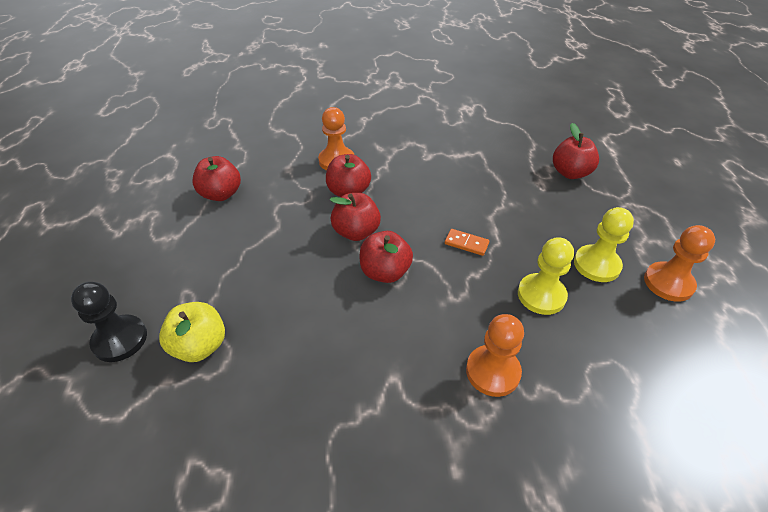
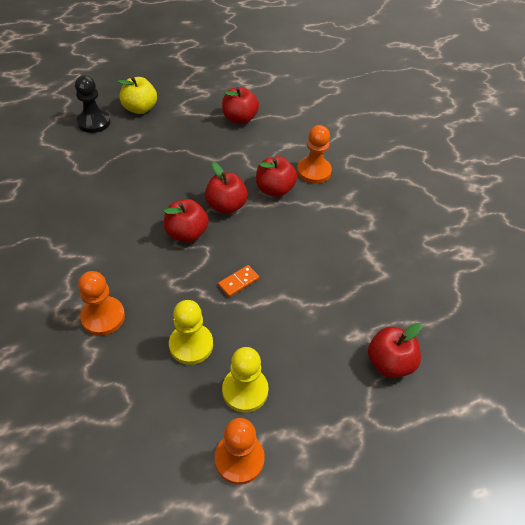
camera: 70 degrees right, 5 degrees up
yellow apple [159,302,225,362] -> yellow apple moved to [117,76,157,114]
orange domino [445,229,489,256] -> orange domino turned 45 degrees clockwise [218,265,259,297]

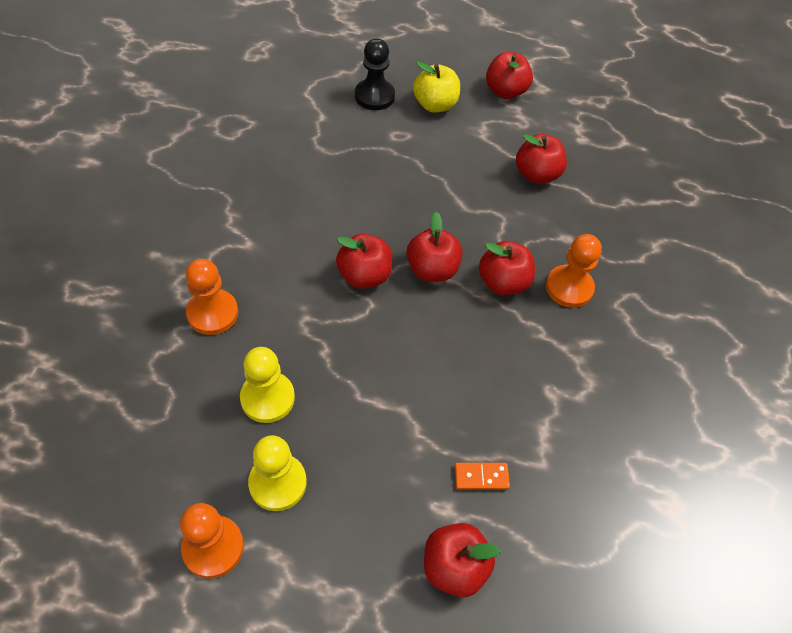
camera: 35 degrees right, 5 degrees up
orange domino [218,265,259,297] -> orange domino moved to [455,463,510,490]
none -> red apple [486,52,533,99]

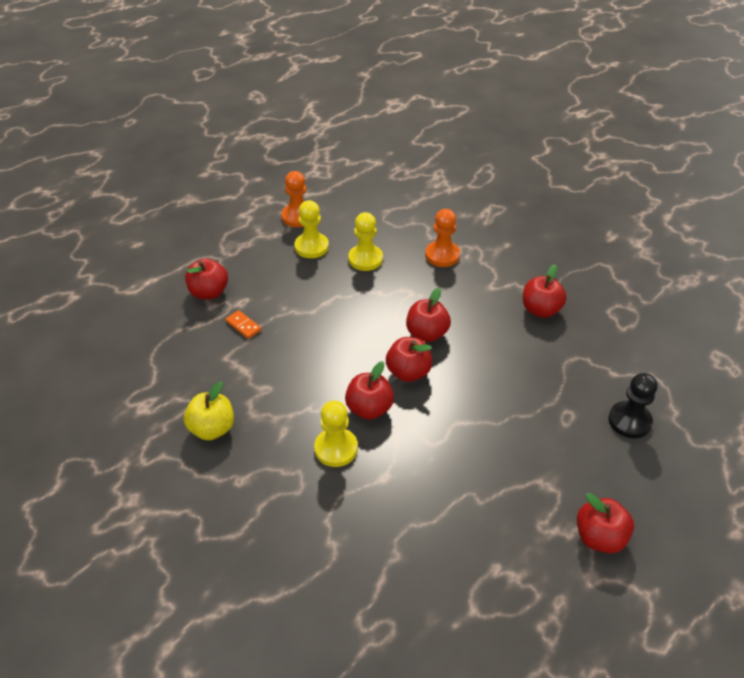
camera: 125 degrees right, 10 degrees down
yellow apple [413,61,460,113] -> yellow apple moved to [184,381,234,441]
orange domino [455,463,510,490] -> orange domino turned 75 degrees counterclockwise [225,310,262,339]
red apple [516,134,567,184] -> red apple moved to [523,264,567,318]
orange pawn [546,234,602,308] -> yellow pawn [314,400,358,467]

